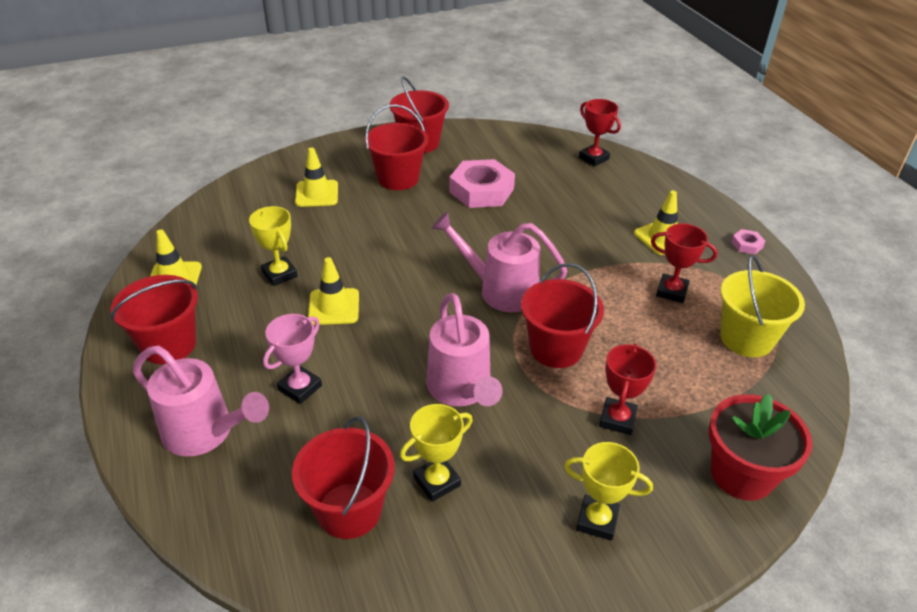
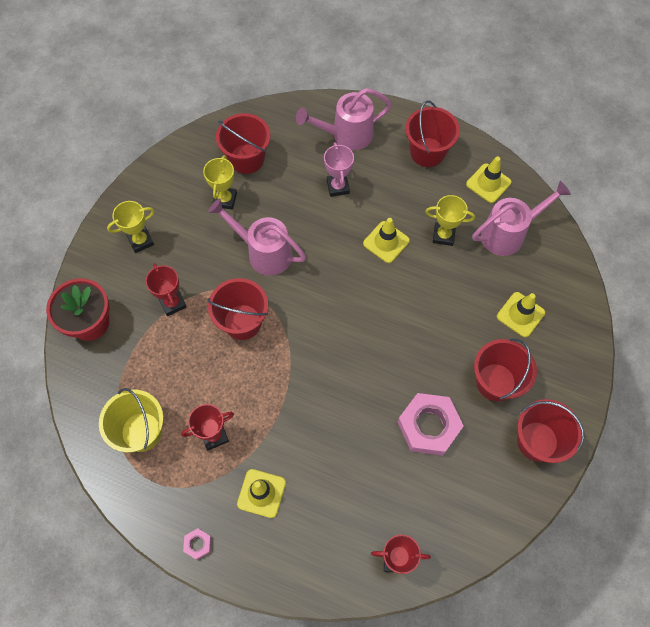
camera: 135 degrees right, 25 degrees up
pink watering can [432,212,568,312] -> pink watering can moved to [473,181,571,256]

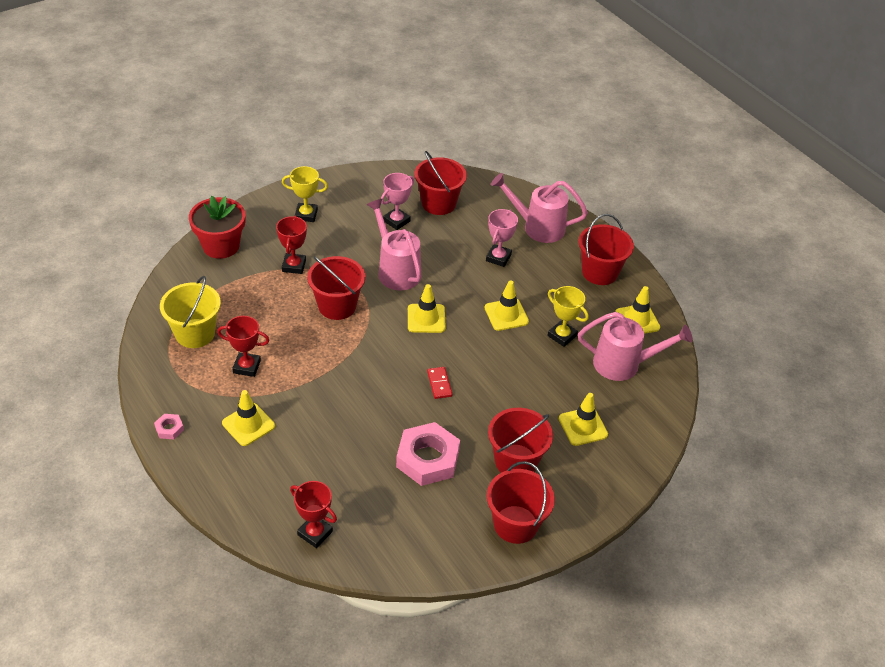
camera: 30 degrees right, 20 degrees down
yellow trophy [203,155,237,210] -> pink trophy [381,173,414,230]
none -> yellow traffic cone [408,284,446,333]
none -> red domino [427,367,452,399]

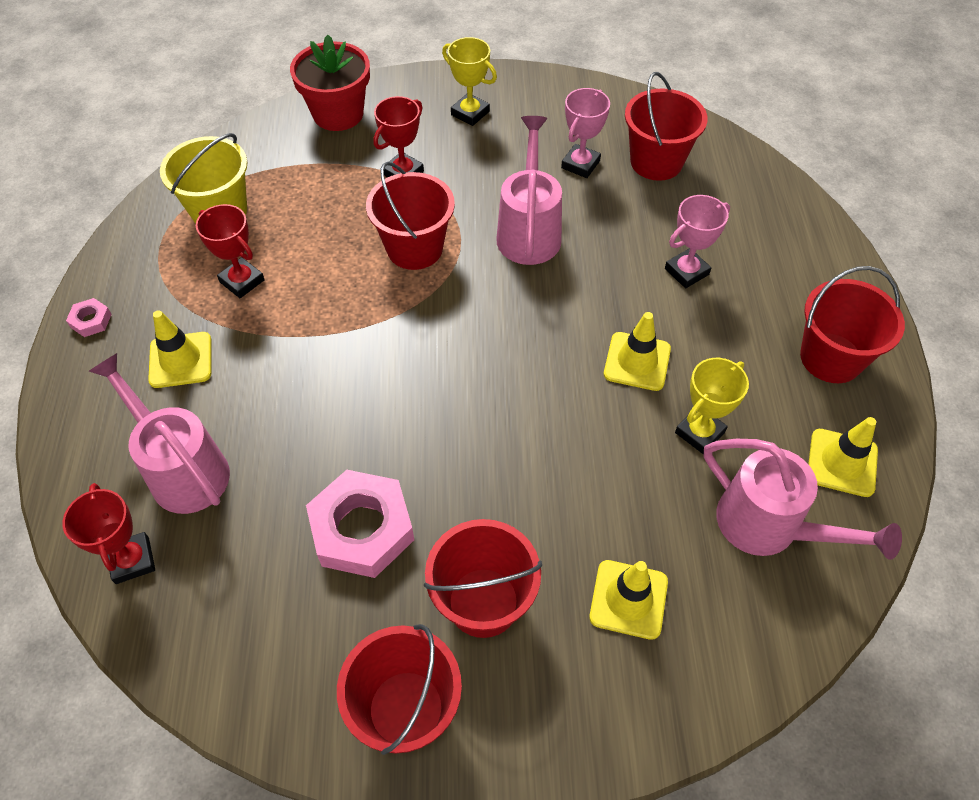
camera: 35 degrees right, 10 degrees up
pink trophy [381,173,414,230] -> pink trophy turned 45 degrees counterclockwise [561,88,610,178]
yellow traffic cone [408,284,446,333] -> none
red domino [427,367,452,399] -> none
pink watering can [491,173,588,243] -> pink watering can moved to [89,353,230,514]
yellow trophy [548,286,589,347] -> yellow trophy turned 60 degrees clockwise [675,358,749,454]

